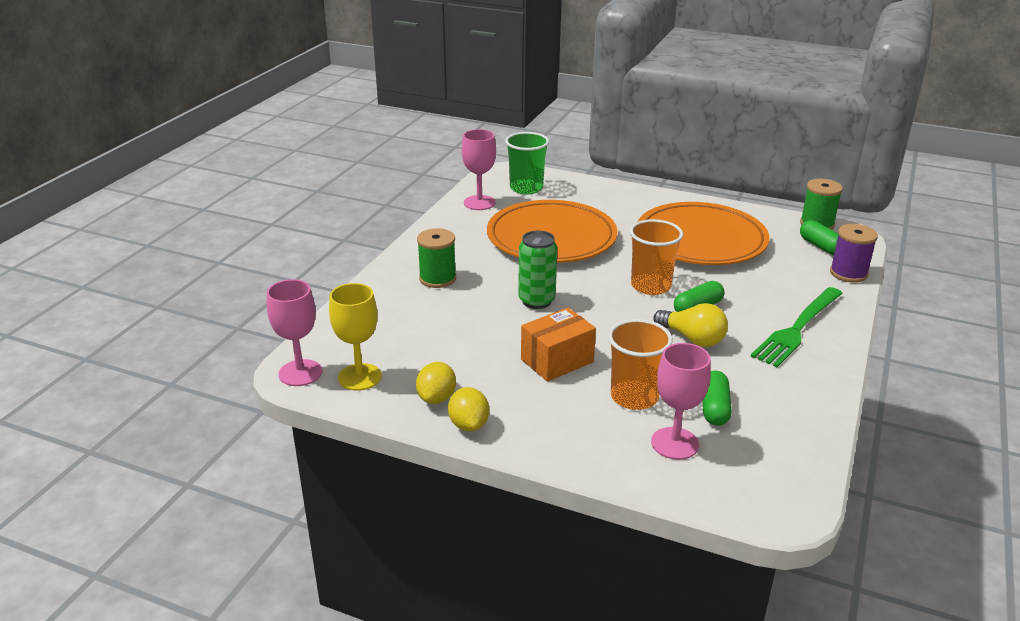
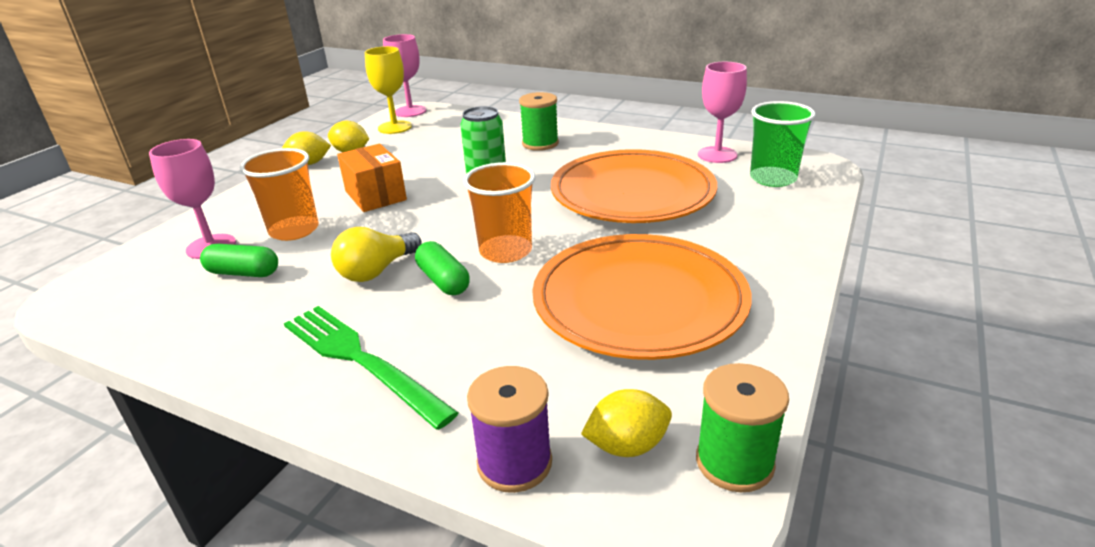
camera: 95 degrees right, 0 degrees up
green capsule [800,220,839,255] -> yellow lemon [581,389,672,457]

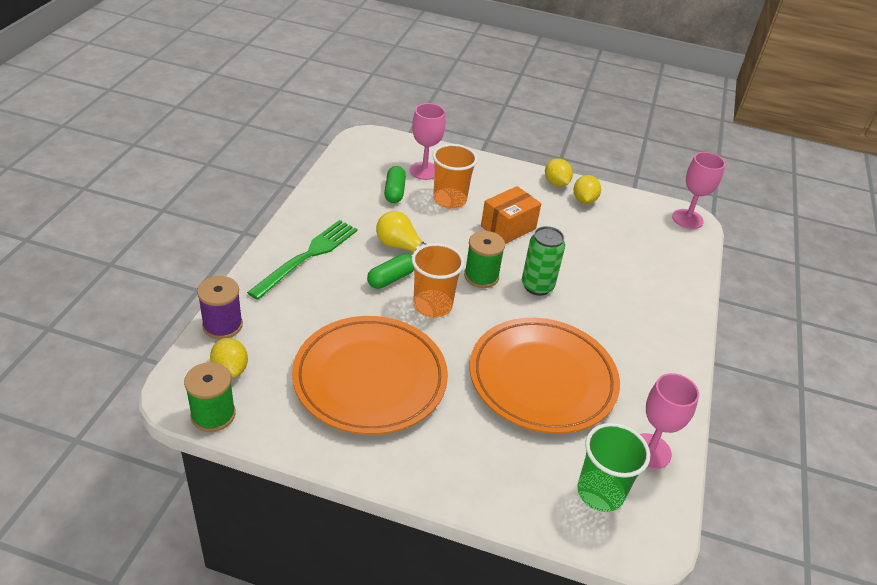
camera: 75 degrees right, 10 degrees up
yellow goblet [365,46,412,134] -> none
green spool [519,92,559,151] -> green spool moved to [464,231,505,288]

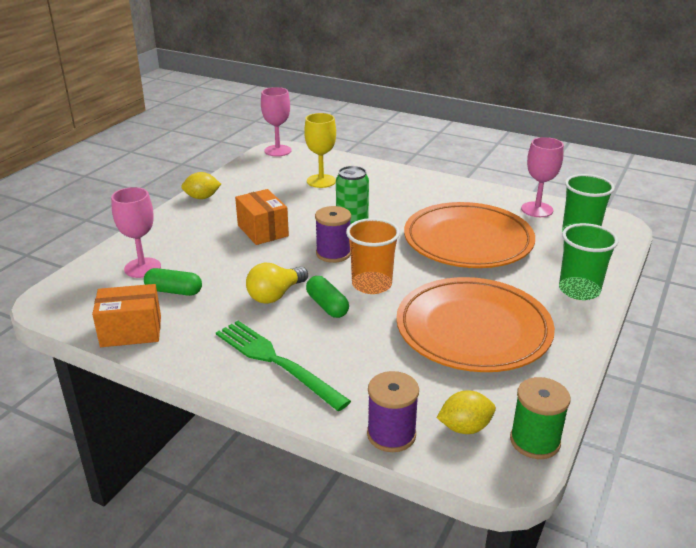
camera: 75 degrees left, 10 degrees down
orange cup [433,144,478,209] -> none
green spool [464,231,505,288] -> purple spool [315,206,351,263]
yellow lemon [573,175,601,204] -> none
none -> orange box [92,284,161,347]
none -> yellow goblet [304,113,336,188]
none -> green cup [559,223,619,300]

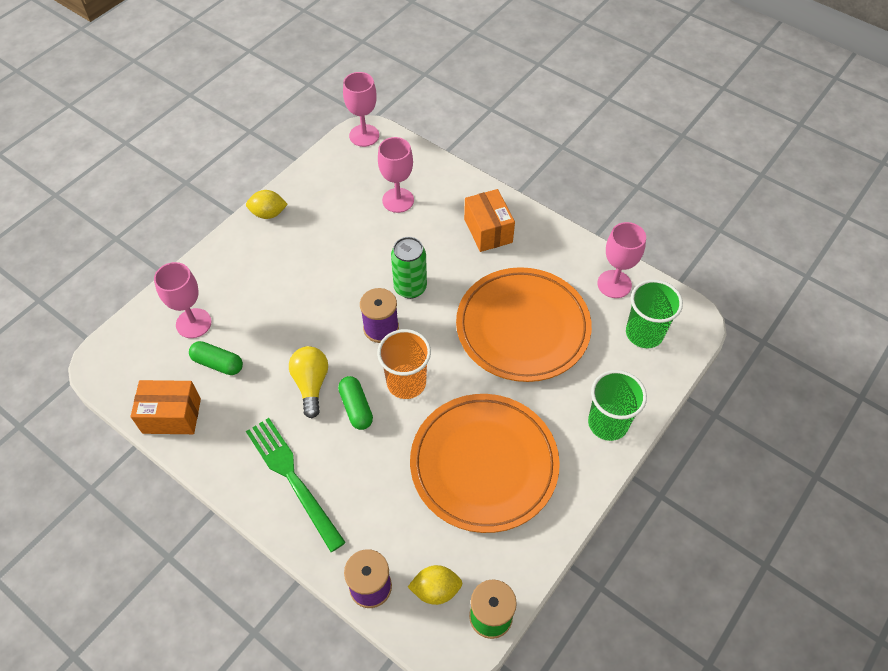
camera: 10 degrees right, 25 degrees up
orange box [235,189,289,245] -> orange box moved to [464,189,515,252]
yellow light bulb [246,263,308,304] -> yellow light bulb turned 120 degrees clockwise [289,346,328,418]
yellow goblet [304,113,336,188] -> pink goblet [378,137,414,213]

